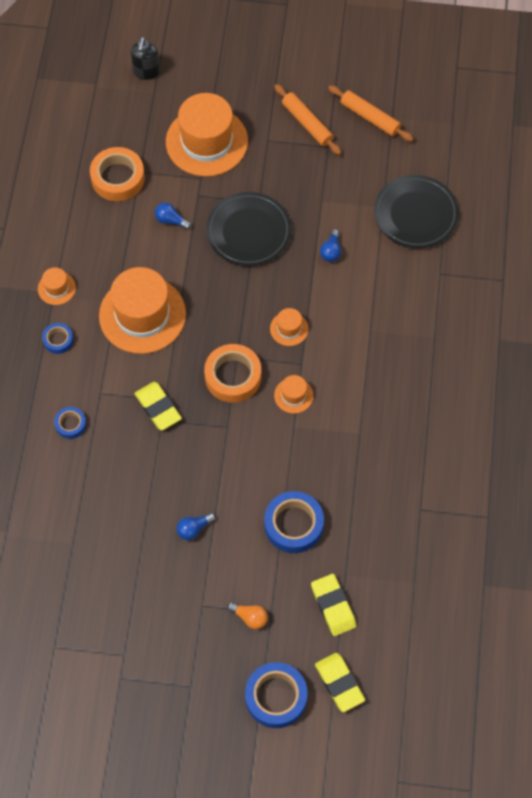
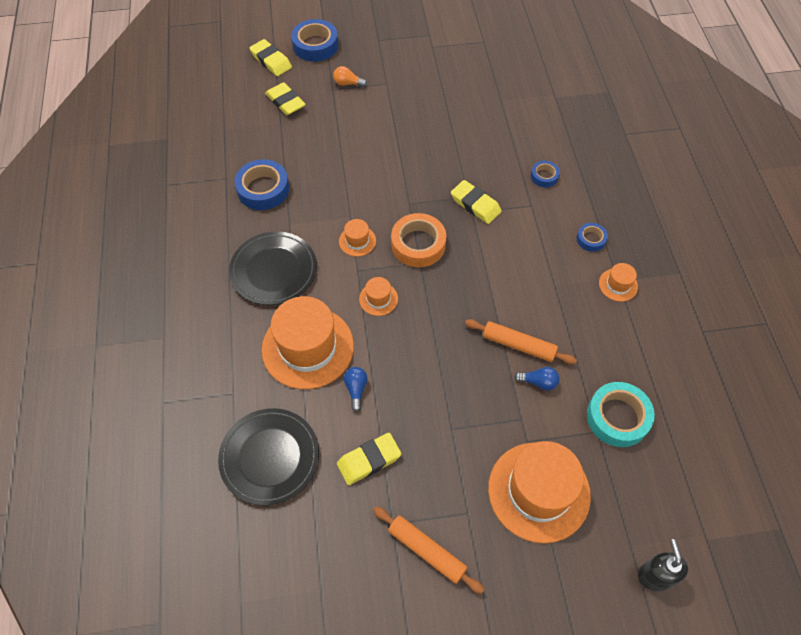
camera: 165 degrees right, 5 degrees down
orange tape [90,147,145,201] -> turquoise tape [587,382,655,447]
orange hat [99,267,186,354] -> orange hat moved to [262,296,354,389]
blue light bulb [176,512,215,540] -> none
black plate [206,192,291,266] -> black plate moved to [229,231,317,305]
blue tape [264,491,324,553] -> blue tape moved to [234,159,289,210]
orange rolling pin [328,85,414,142] -> orange rolling pin moved to [465,319,577,364]
none -> yellow eraser [337,433,401,485]

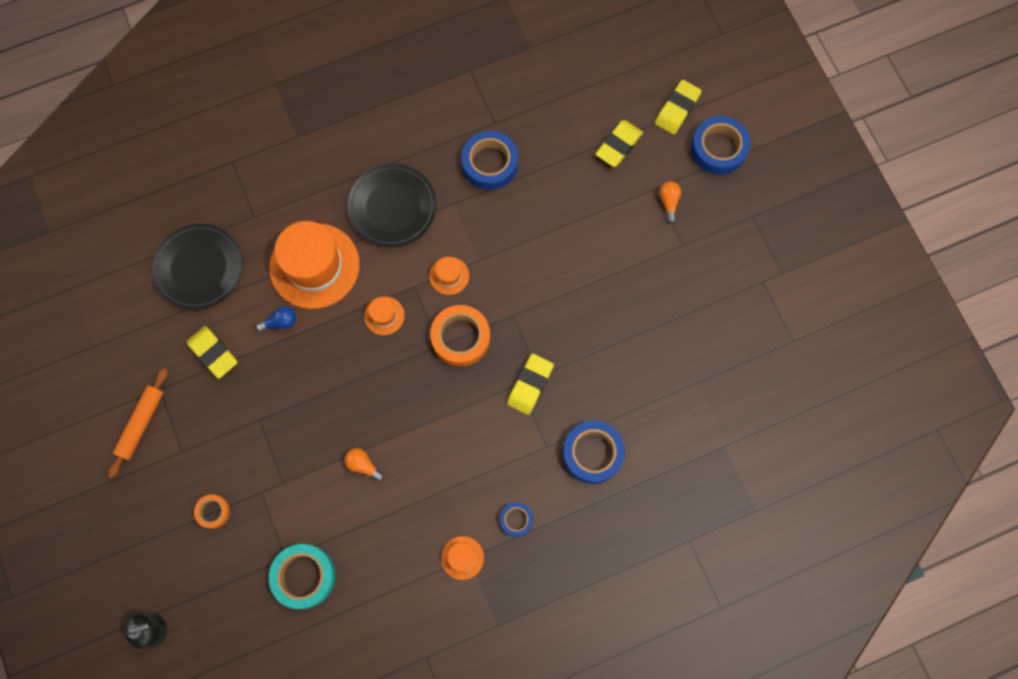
camera: 75 degrees right, 15 degrees up
orange rolling pin [465,319,577,364] -> orange light bulb [344,448,384,482]
orange hat [488,441,591,543] -> orange tape [194,494,230,529]
blue light bulb [514,367,559,391] -> none
blue tape [531,161,560,187] -> blue tape [563,421,625,484], size x1.86

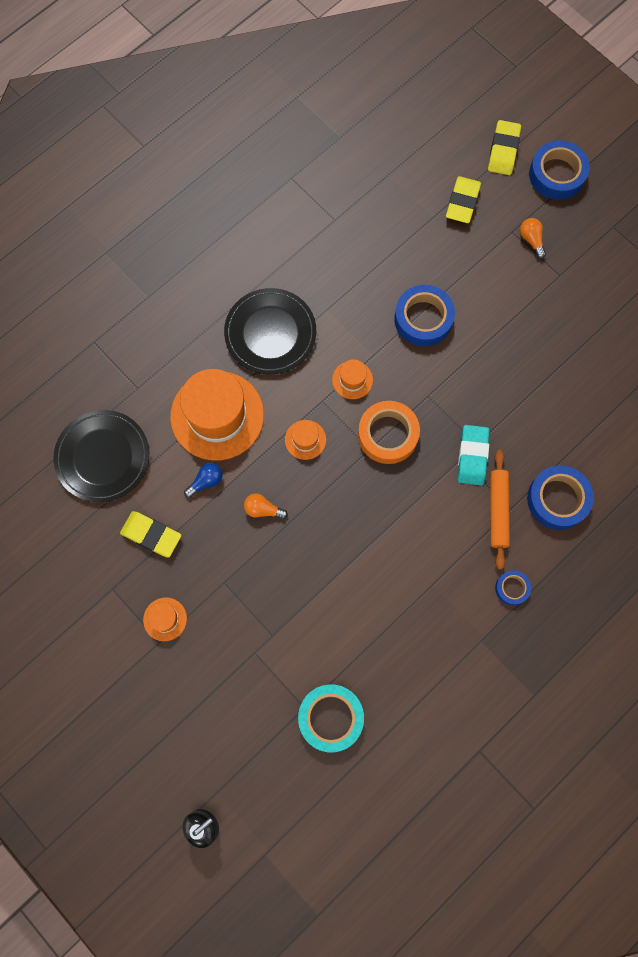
camera: 20 degrees left, 0 degrees up
orange rolling pin [108,368,168,478] -> orange rolling pin moved to [490,450,510,570]
orange tape [194,494,230,529] -> none
orange light bulb [344,448,384,482] -> orange light bulb moved to [244,493,288,519]
orange hat [441,536,484,580] -> orange hat moved to [143,597,187,641]
blue tape [461,131,518,190] -> blue tape moved to [394,285,455,346]
yellow eraser [507,354,554,415] -> turquoise eraser [458,425,489,485]

